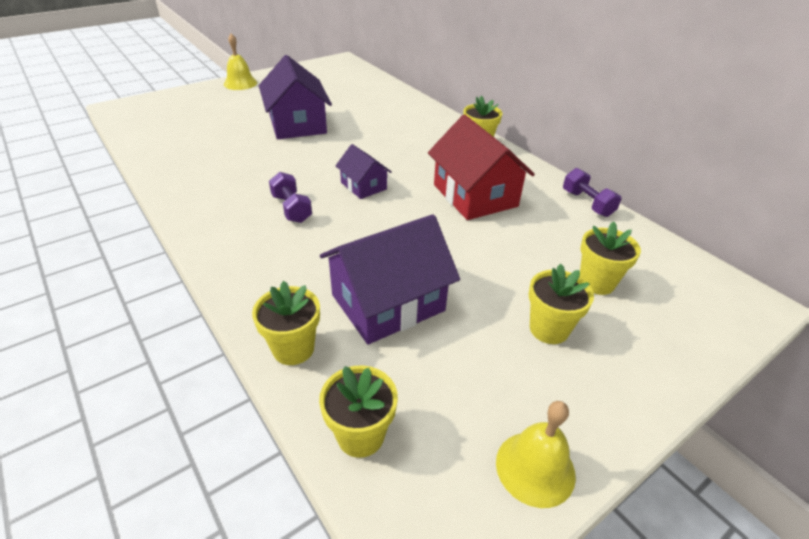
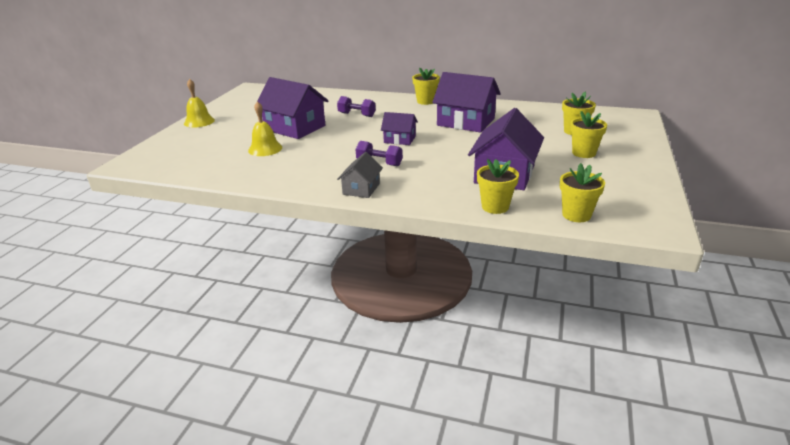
camera: 35 degrees left, 10 degrees down
red house [428,115,535,220] -> purple house [432,72,501,133]
yellow bell [496,401,576,508] -> yellow bell moved to [248,101,282,156]
purple dumbbell [563,168,621,217] -> purple dumbbell moved to [337,96,376,117]
none -> grey house [337,152,383,198]

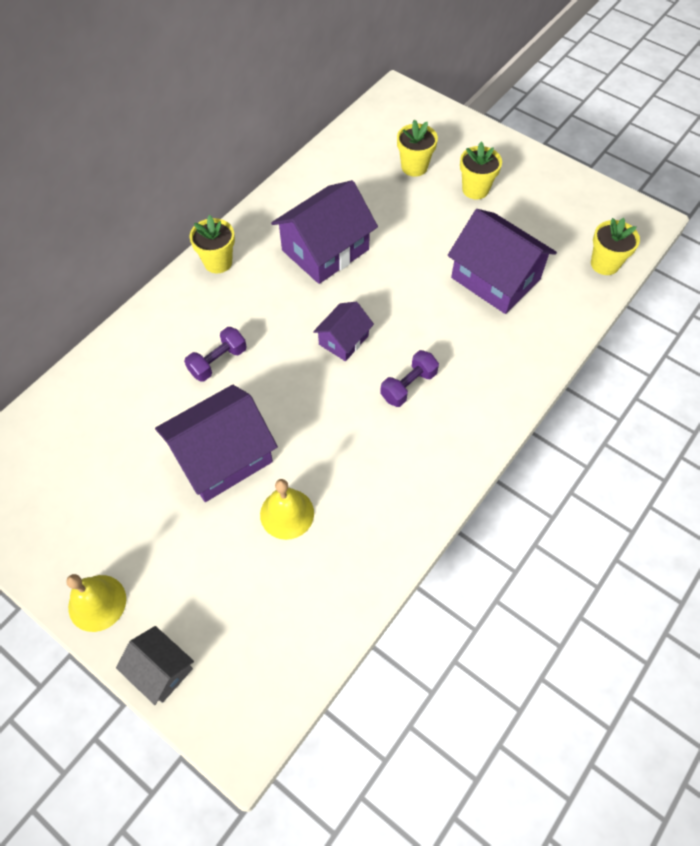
camera: 70 degrees left, 30 degrees up
grey house [337,152,383,198] -> grey house moved to [116,626,194,705]
yellow flower pot [477,159,519,214] -> none

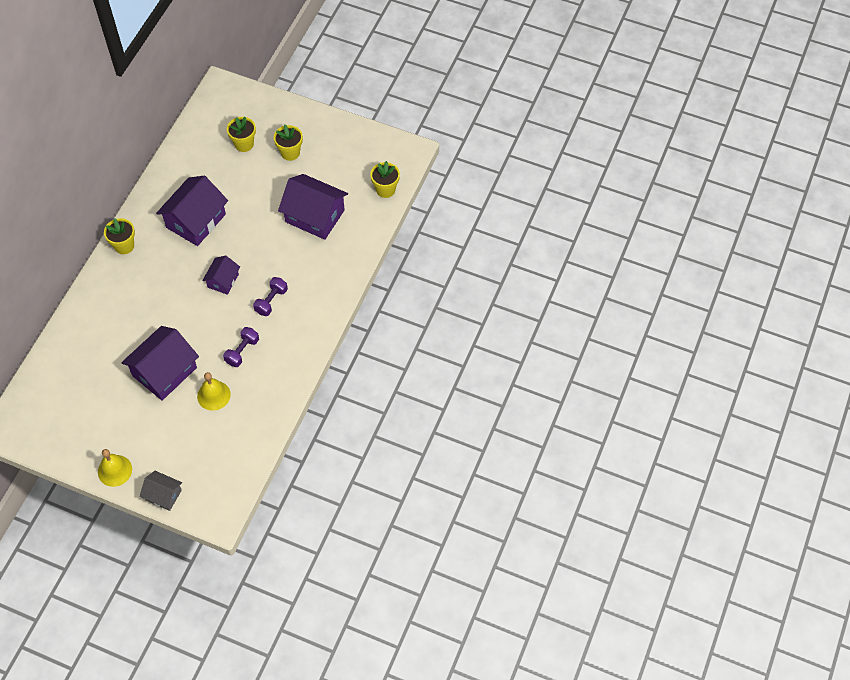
camera: 15 degrees left, 0 degrees up
purple dumbbell [184,327,247,382] -> purple dumbbell moved to [223,327,259,367]

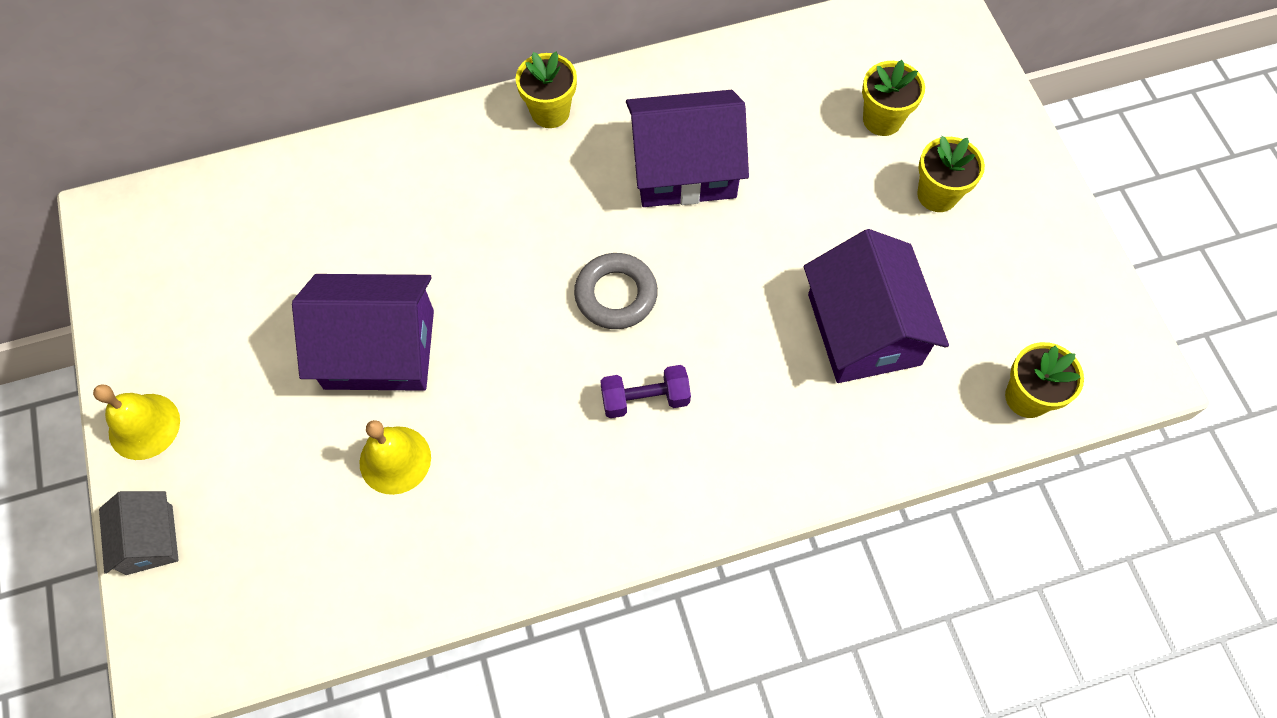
camera: 50 degrees right, 5 degrees up
purple house [202,256,240,295] -> grey ring [574,253,658,329]
purple dumbbell [223,327,259,367] -> none

